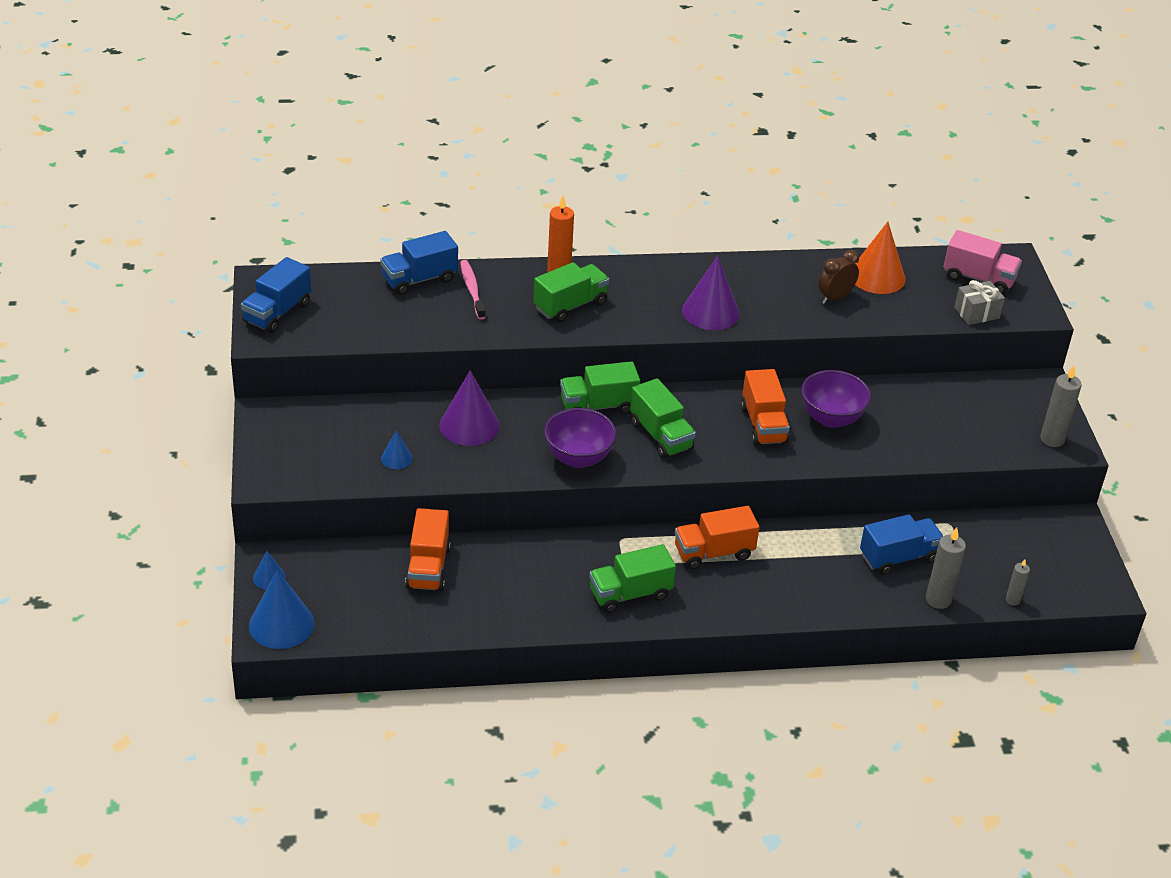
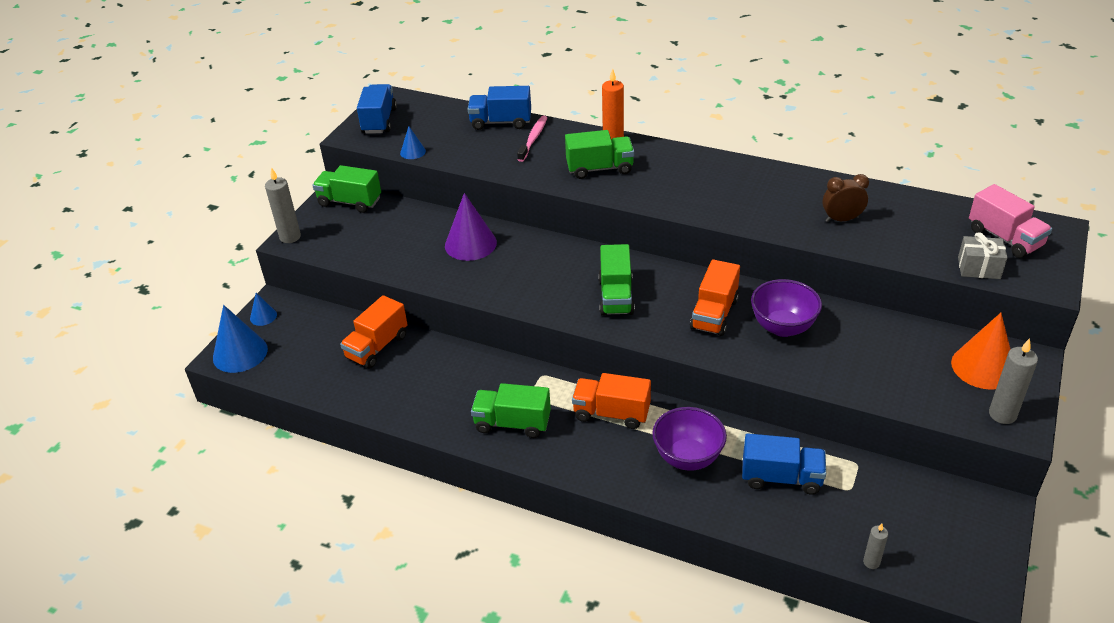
camera: 35 degrees right, 0 degrees up
blue truck [241,257,311,333] -> blue truck turned 120 degrees clockwise [357,84,397,134]
blue cone [381,431,413,469] -> blue cone moved to [400,126,426,159]
purple bowl [544,408,617,468] -> purple bowl moved to [652,407,727,471]
green truck [560,361,640,414] -> green truck moved to [312,165,381,213]
purple cone [682,256,740,330] -> none
orange cone [855,222,905,294] -> orange cone moved to [951,313,1011,390]
grey candle [926,527,966,609] -> grey candle moved to [265,167,301,243]

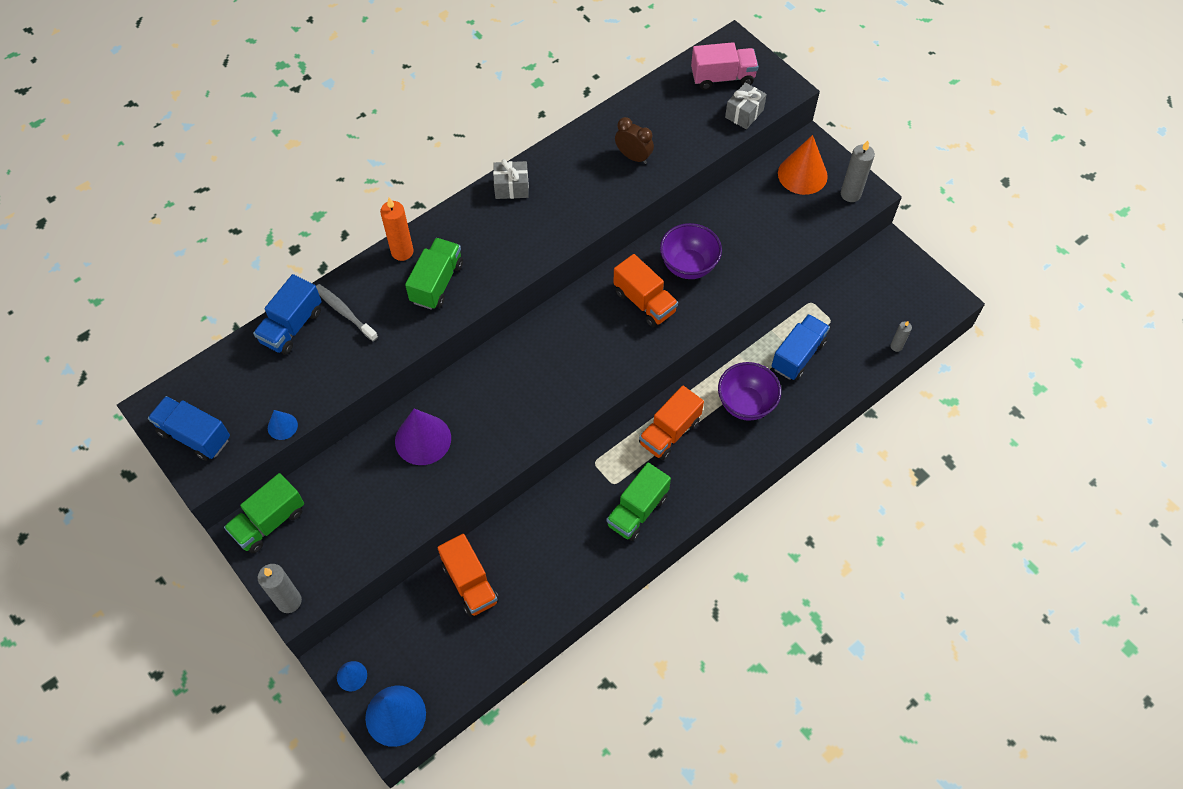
camera: 65 degrees left, 20 degrees up
pink toothbrush [517,116,547,162] -> grey toothbrush [316,284,378,341]
green truck [598,244,635,316] -> none
brown clock [822,174,869,222] -> brown clock turned 105 degrees clockwise [615,117,654,164]
none -> grey gift [493,159,529,199]

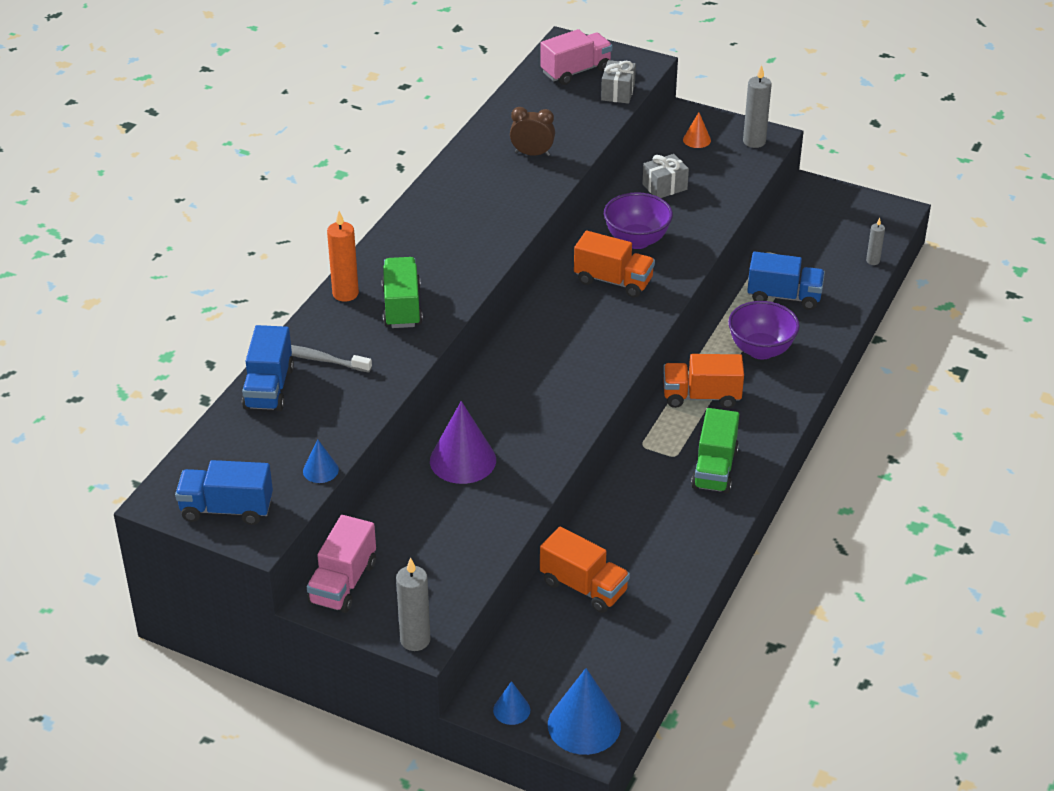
camera: 25 degrees left, 20 degrees down
green truck [224,473,304,554] -> pink truck [307,515,376,613]
grey gift [493,159,529,199] -> grey gift moved to [642,154,689,198]
orange truck [639,385,704,460] -> orange truck turned 75 degrees clockwise [663,354,744,408]
blue truck [772,314,830,380] -> blue truck turned 90 degrees clockwise [747,252,825,310]
orange cone [778,135,828,195] -> orange cone [683,112,711,148], size x0.51

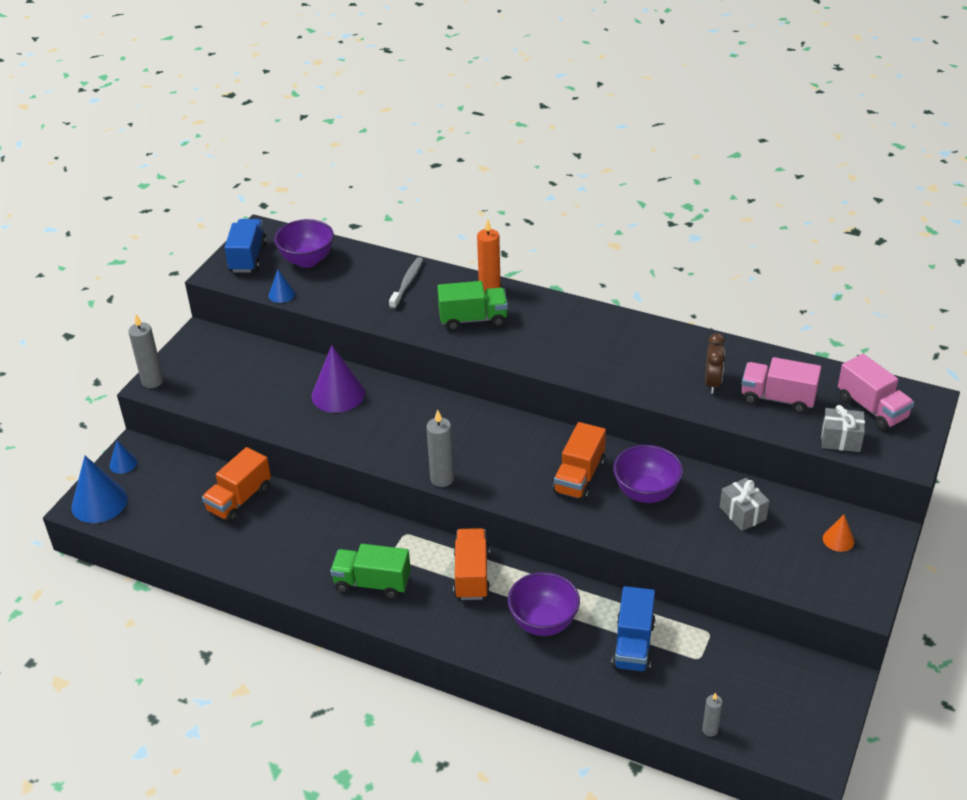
camera: 90 degrees right, 0 degrees up
blue truck [242,325,294,411] -> none
pink truck [307,515,376,613] -> pink truck moved to [741,357,821,414]
grey candle [743,65,772,148] -> grey candle moved to [426,410,454,487]
none -> purple bowl [274,219,334,268]

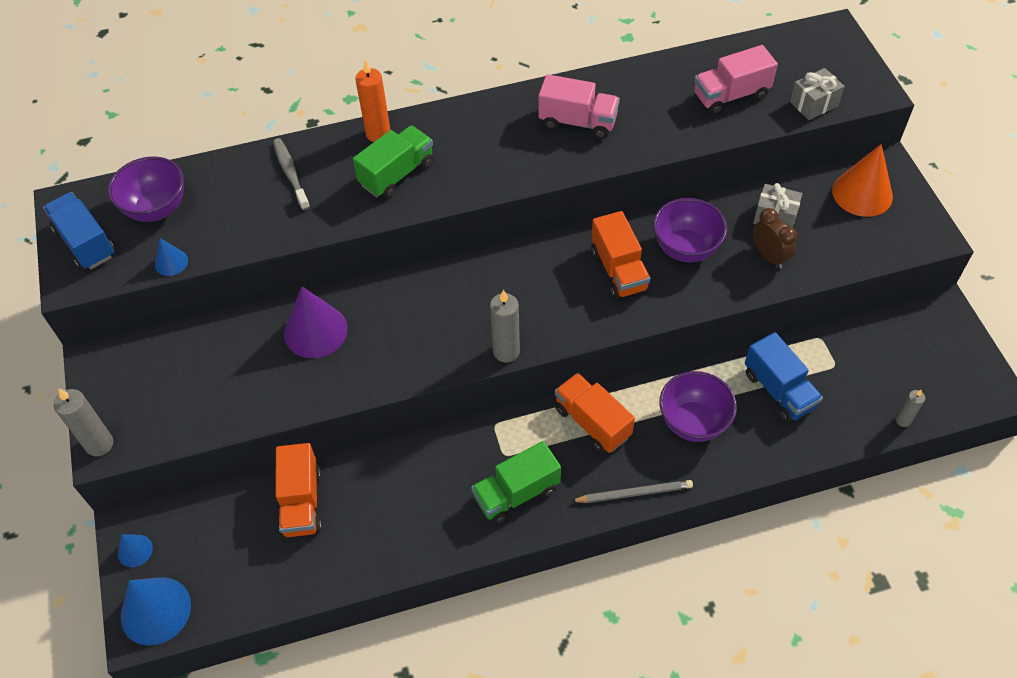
camera: 40 degrees left, 15 degrees up
brown clock [705,333,725,394] -> brown clock moved to [753,208,797,269]
orange cone [823,515,854,552] -> orange cone [832,144,893,217], size x1.96
pink truck [838,354,914,430] -> pink truck moved to [538,74,620,139]
none -> grey pencil [571,480,693,503]

